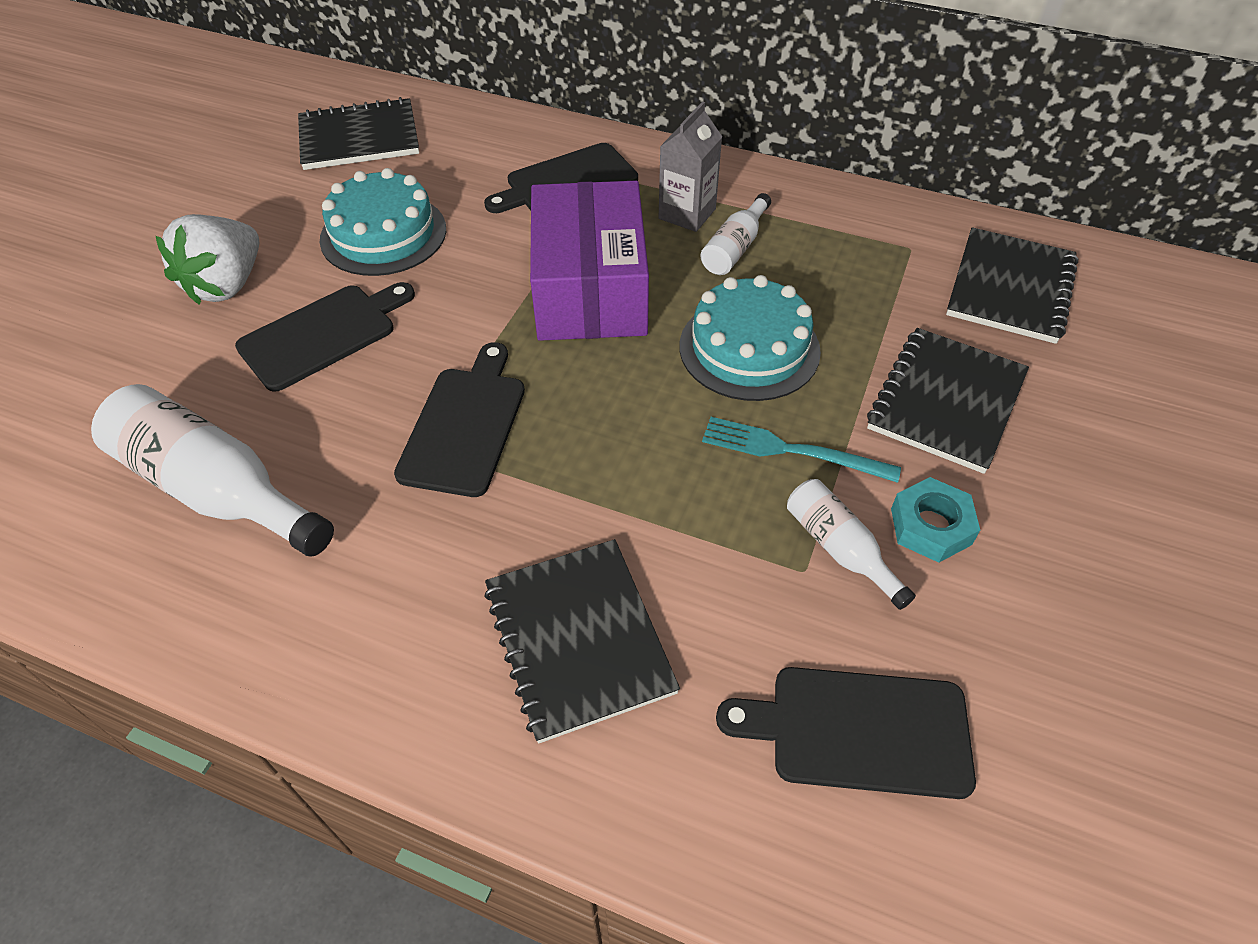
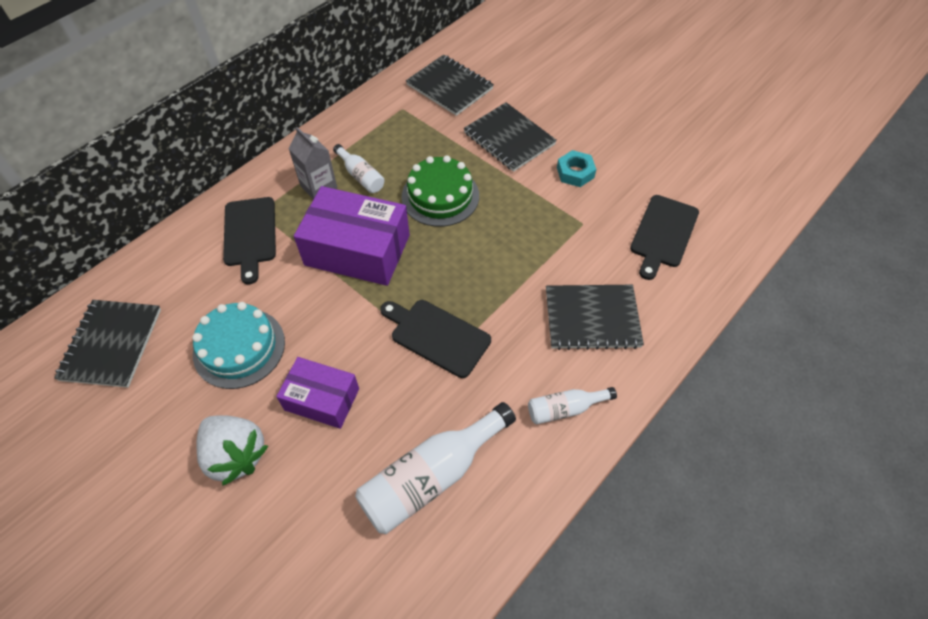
camera: 70 degrees left, 5 degrees up
black cutting board [235,282,415,392] -> purple box [276,357,359,429]
turquoise cake [680,275,821,401] -> green cake [401,155,479,227]
turquoise fork [702,417,901,483] -> none
white bottle [787,479,916,610] -> white bottle moved to [528,387,617,424]

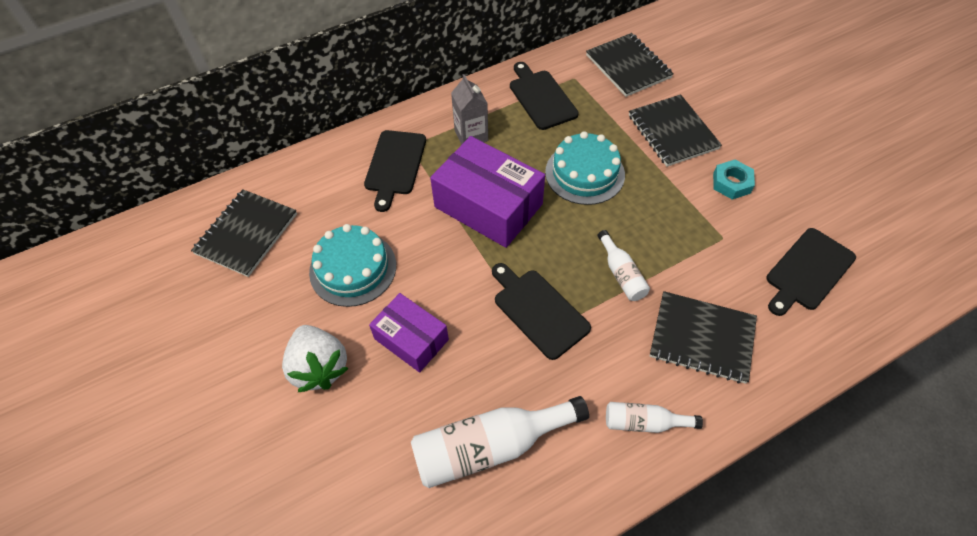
camera: 20 degrees right, 0 degrees up
white bottle [333,144,384,193] -> white bottle moved to [598,230,650,301]
green cake [401,155,479,227] -> turquoise cake [545,131,625,205]
none -> black cutting board [510,62,579,130]

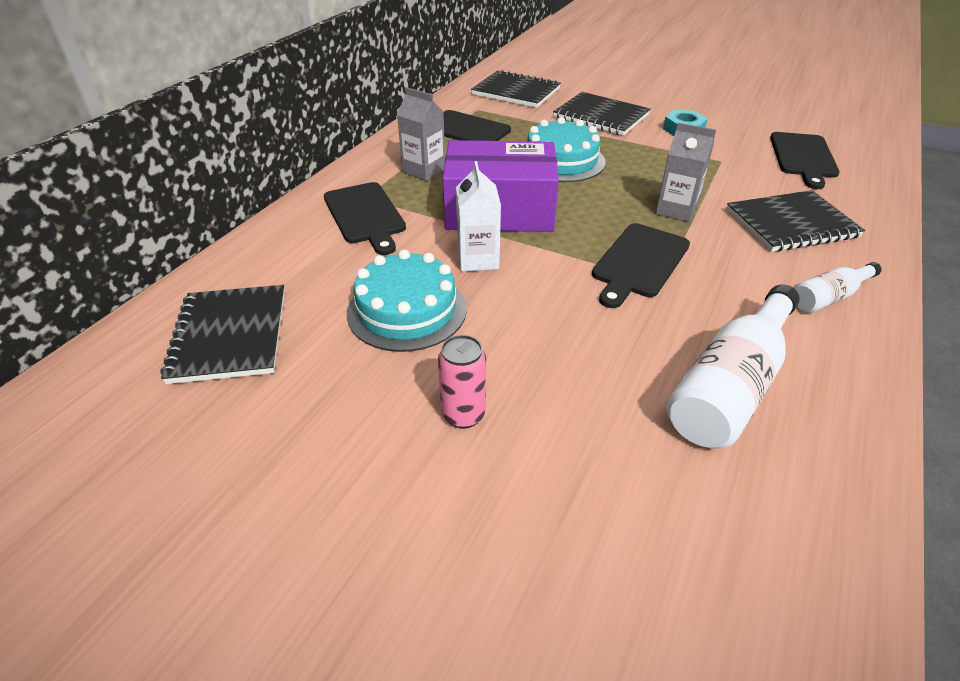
camera: 35 degrees left, 15 degrees down
white strawberry [282,325,349,392] -> pink can [438,335,486,429]
purple box [369,293,449,373] -> none
black cutting board [492,263,591,360] -> black cutting board turned 75 degrees counterclockwise [592,223,690,308]
white bottle [598,230,650,301] -> grey carton [656,123,716,222]
none -> white carton [456,161,501,272]

